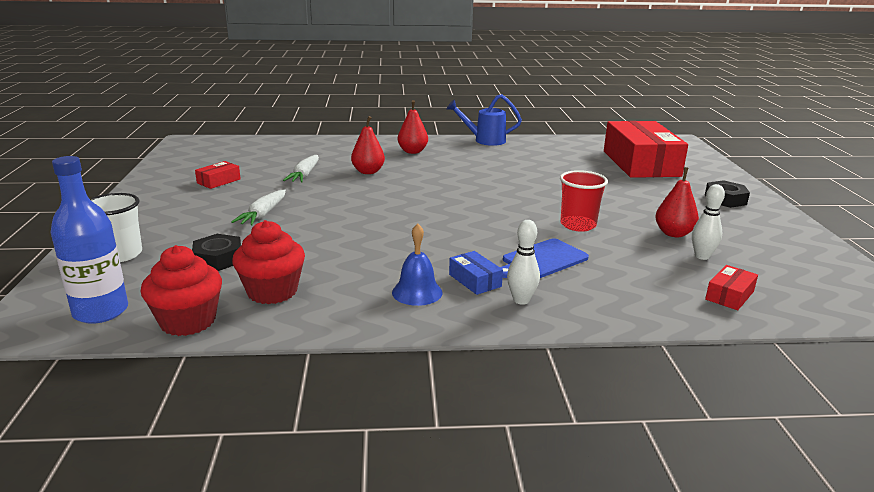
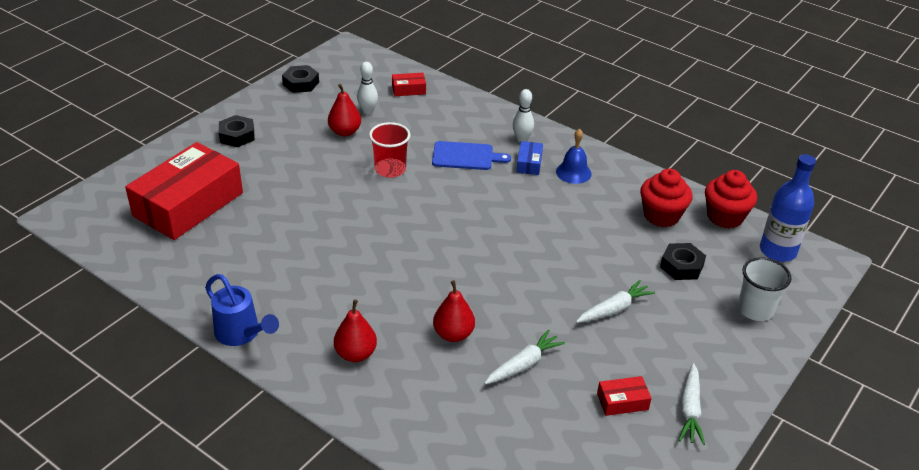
camera: 140 degrees left, 15 degrees up
none -> black nut [282,65,319,93]
none -> white carrot [679,363,705,445]

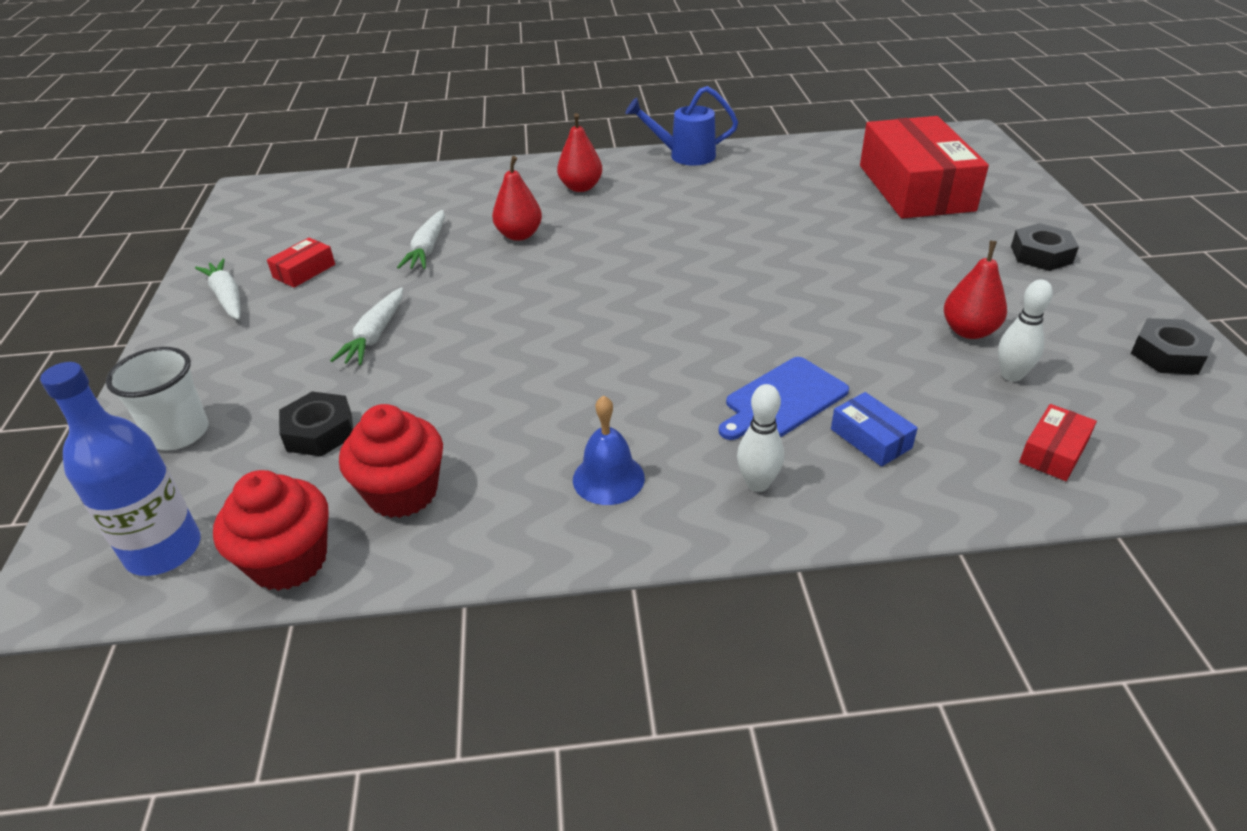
camera: 140 degrees right, 0 degrees up
red cup [369,122,411,178] -> none
blue box [516,141,543,175] -> blue box moved to [831,392,918,467]

